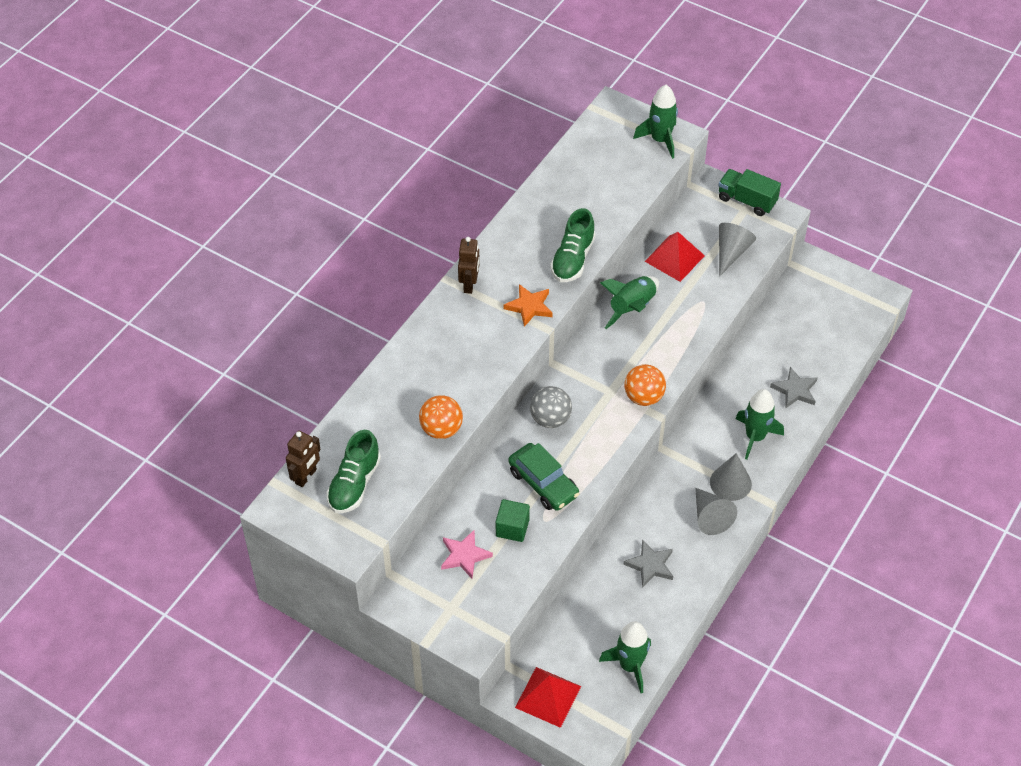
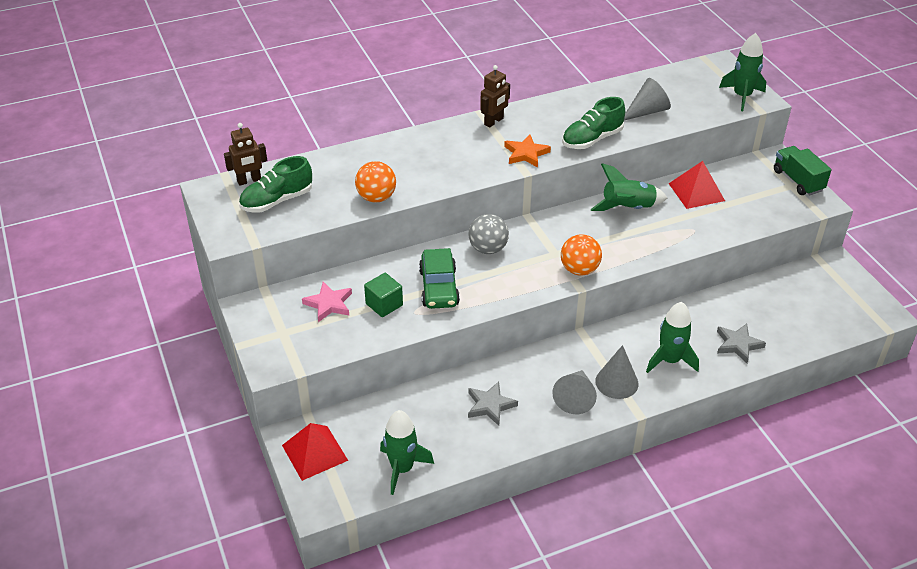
camera: 35 degrees right, 10 degrees down
grey cone [719,223,756,277] -> grey cone moved to [624,78,671,121]

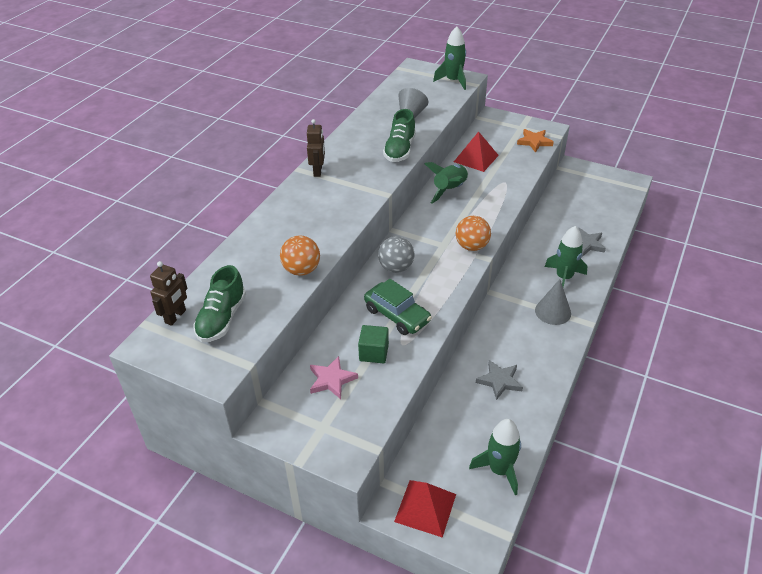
camera: 40 degrees left, 0 degrees up
orange star [504,135,551,167] -> orange star moved to [517,129,554,153]
grey cone [552,370,597,414] -> none
green truck [774,146,831,195] -> none

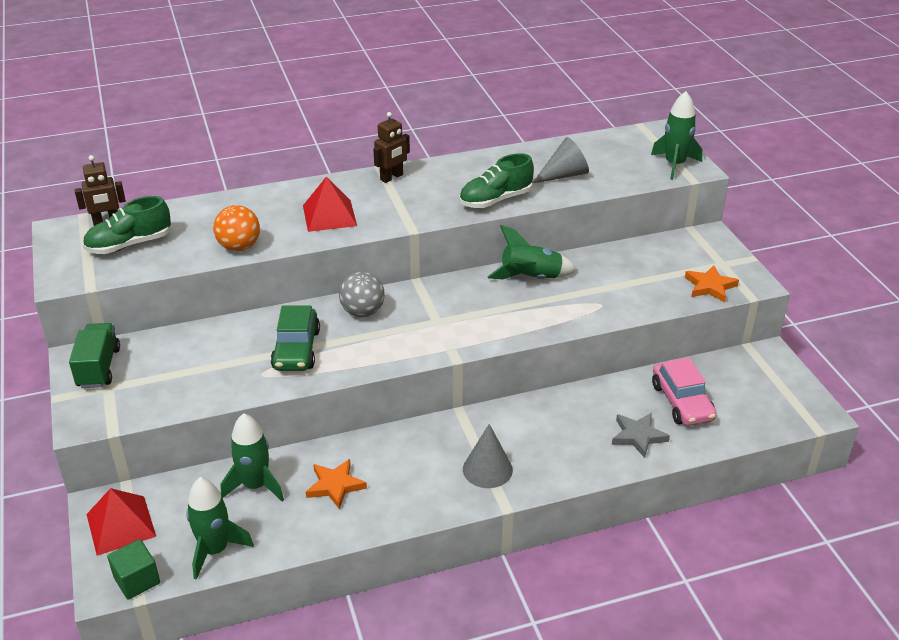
camera: 45 degrees right, 5 degrees down
pink star [310,356,358,399] -> none
green cube [358,325,389,363] -> green cube moved to [107,539,160,600]
red pyramid [454,131,499,172] -> red pyramid moved to [303,176,357,232]
orange ball [456,216,491,251] -> none
grey star [476,360,523,400] -> orange star [306,459,367,510]
green rocket [545,226,587,287] -> green rocket moved to [221,413,284,501]
none -> green truck [69,323,120,388]
none -> pink car [652,358,717,426]

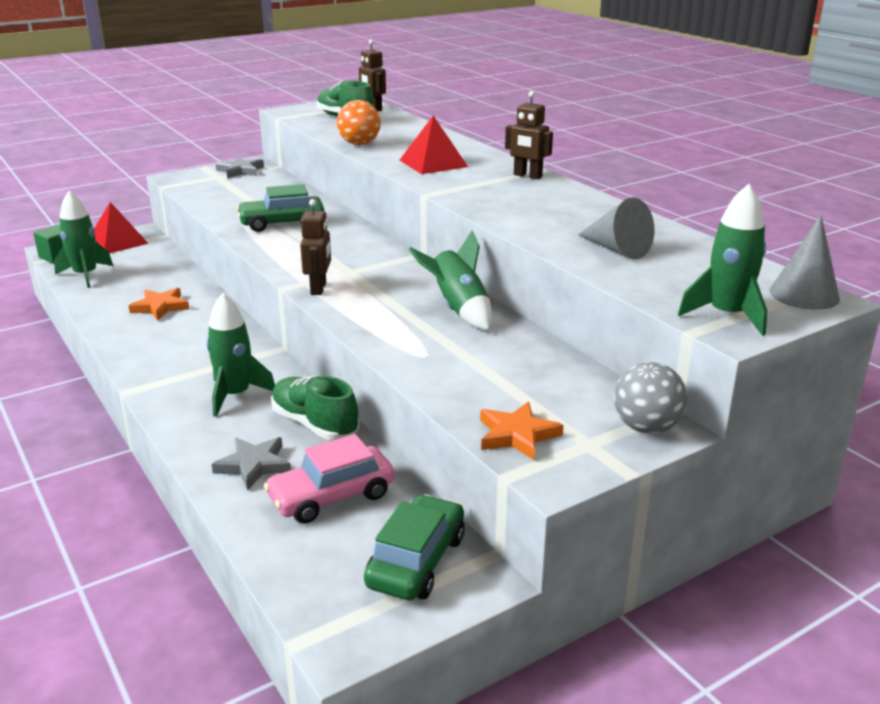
camera: 75 degrees right, 10 degrees down
green truck [69,323,120,388] -> grey star [216,157,264,178]
green rocket [221,413,284,501] -> green rocket moved to [207,293,275,417]
grey ball [339,272,385,317] -> grey ball moved to [614,362,688,434]
green shoe [459,153,534,208] -> green shoe moved to [271,376,359,440]
grey cone [463,424,513,488] -> grey cone moved to [769,215,840,310]
none -> brown robot [300,199,331,295]
none -> green car [364,494,465,600]

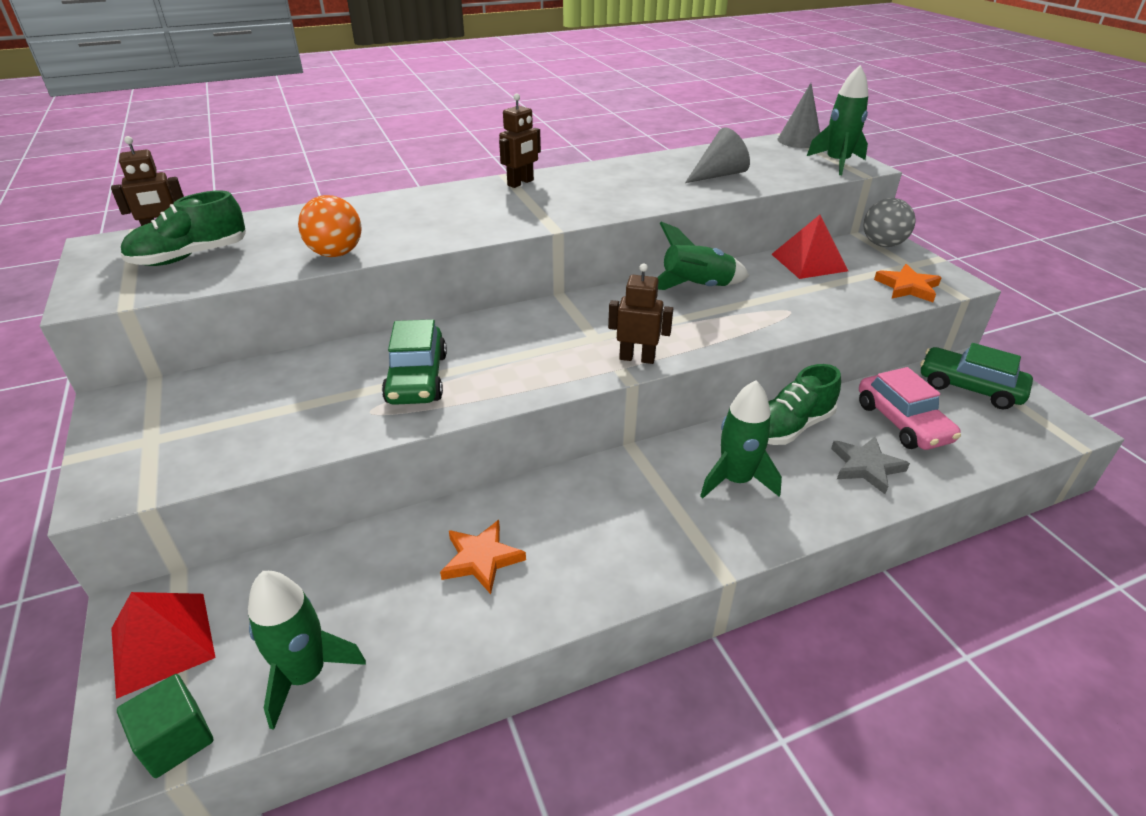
camera: 80 degrees left, 10 degrees up
grey star [216,157,264,178] -> none
red pyramid [400,116,468,174] -> red pyramid moved to [771,215,848,279]

